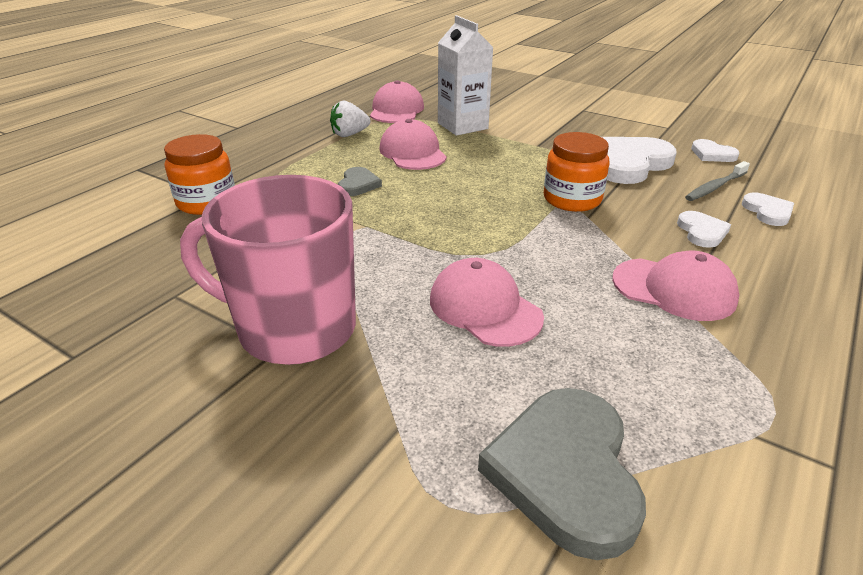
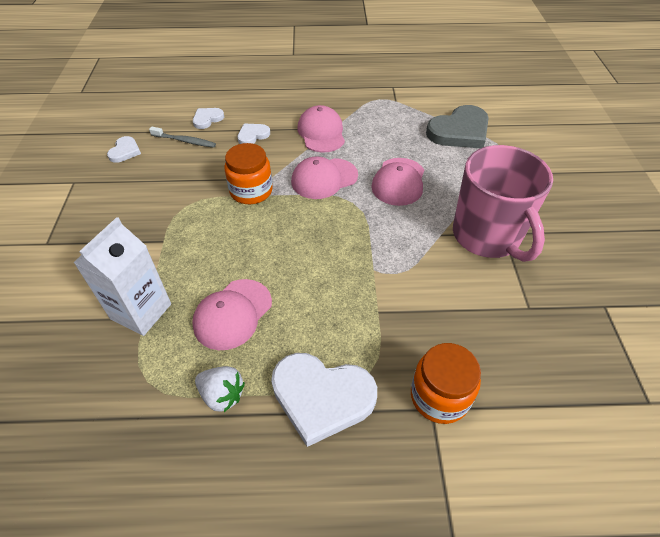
camera: 125 degrees left, 15 degrees up
grey heart [338,167,382,196] -> none
pink cap [370,80,424,123] -> pink cap moved to [291,156,358,199]
white heart [602,137,677,184] -> white heart moved to [271,353,377,447]

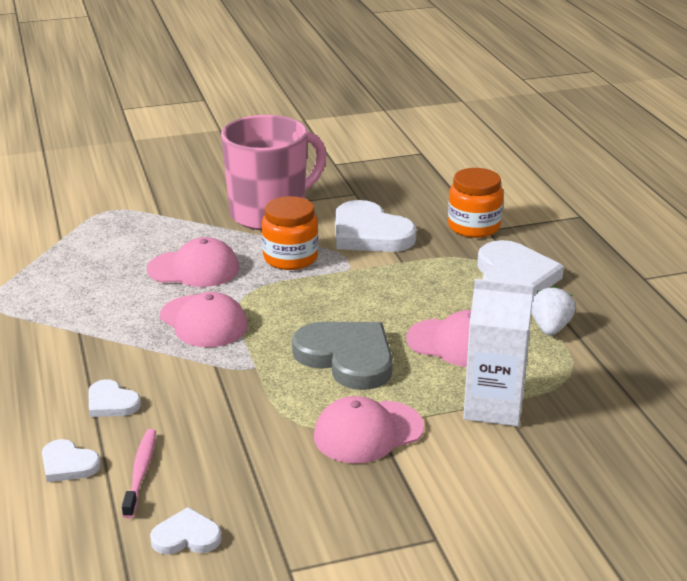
camera: 105 degrees left, 20 degrees down
grey toothbrush [149,127,216,148] -> pink toothbrush [122,429,156,518]
orange jar [224,143,273,204] -> orange jar moved to [262,196,318,270]
pink cap [297,105,345,153] -> pink cap moved to [314,396,424,463]
grey heart [426,105,489,148] -> grey heart moved to [292,322,393,390]
none -> white heart [335,200,417,252]

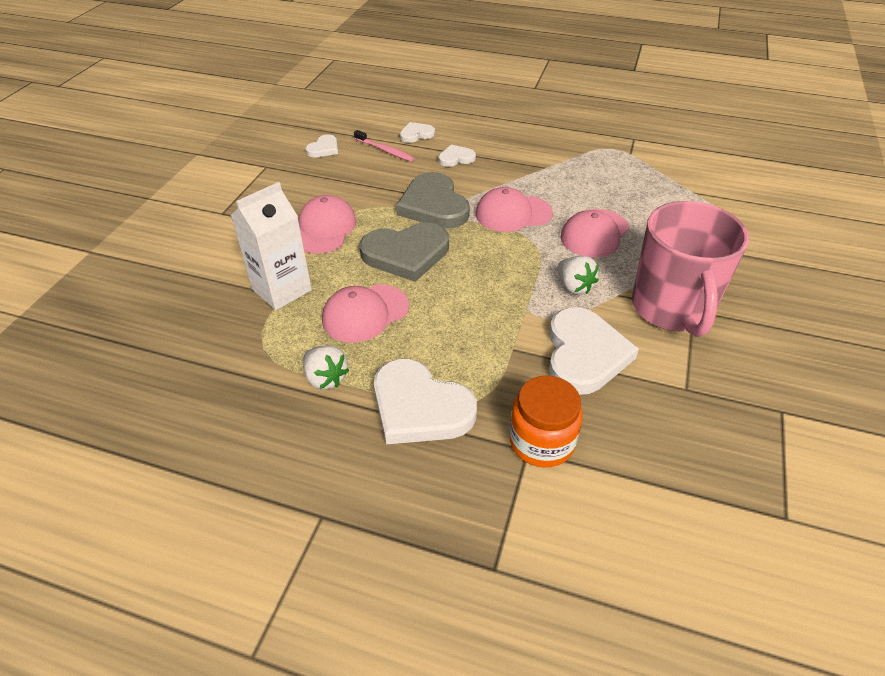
camera: 125 degrees right, 15 degrees up
orange jar [262,196,318,270] -> white strawberry [557,256,599,295]
white heart [335,200,417,252] -> white heart turned 105 degrees clockwise [549,307,639,395]
none -> grey heart [396,172,470,229]

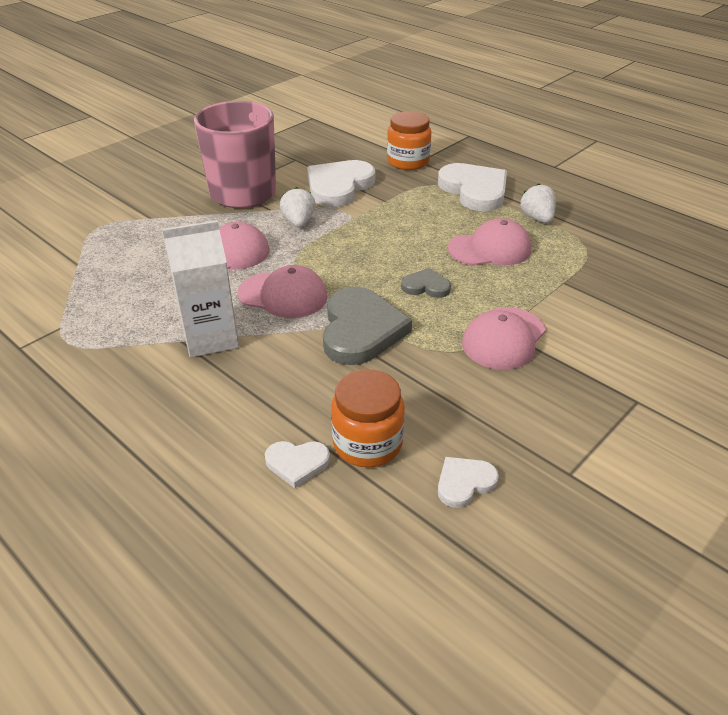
camera: 155 degrees left, 5 degrees down
white carton [231,182,312,310] -> white carton moved to [162,220,239,358]
pink toothbrush [354,130,415,162] -> orange jar [331,369,405,467]
grey heart [360,222,449,282] -> grey heart [401,268,451,298], size x0.50
white heart [438,145,476,167] -> none

